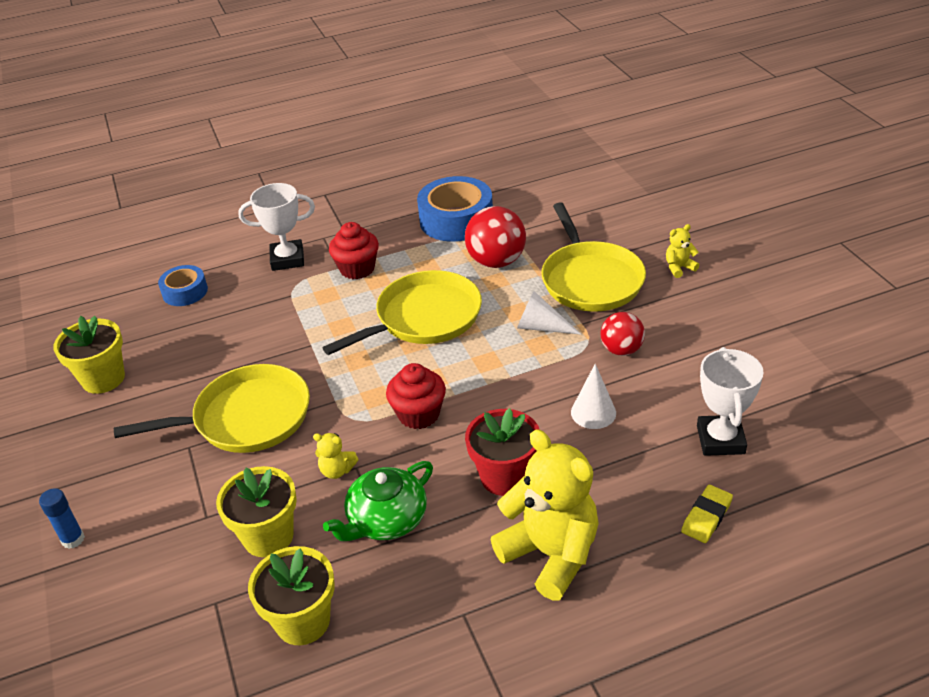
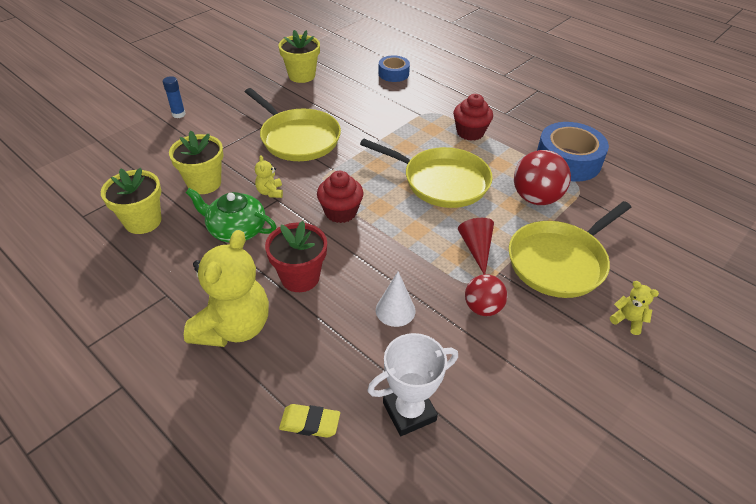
camera: 60 degrees right, 5 degrees up
white trophy [238,183,315,271] -> none
white cone [517,291,581,334] -> red cone [458,218,494,274]

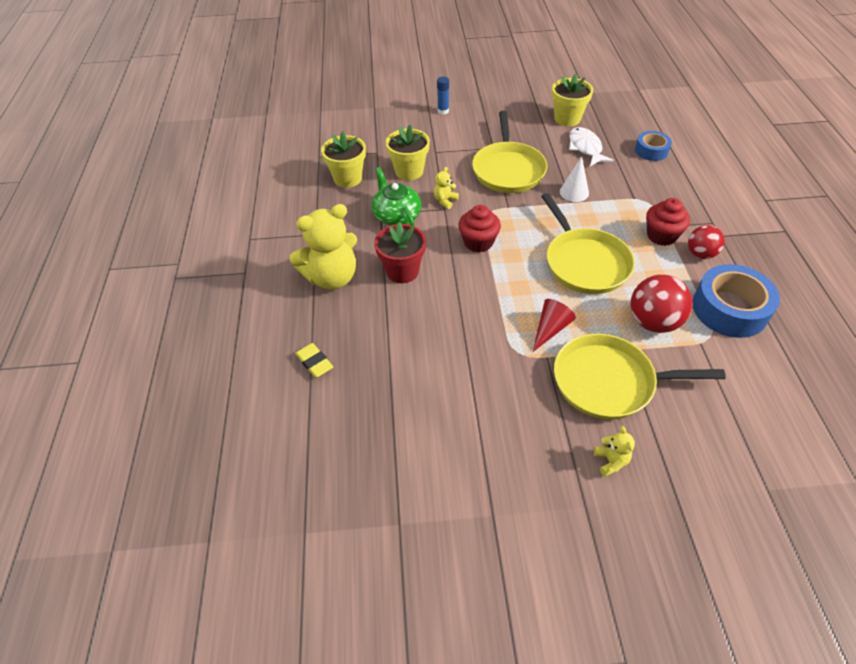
camera: 45 degrees right, 5 degrees up
white trophy [367,333,458,436] -> none
white cone [376,271,415,327] -> white cone moved to [560,156,589,202]
red ball [465,274,507,316] -> red ball moved to [688,225,725,259]
none -> white fish [569,127,614,166]

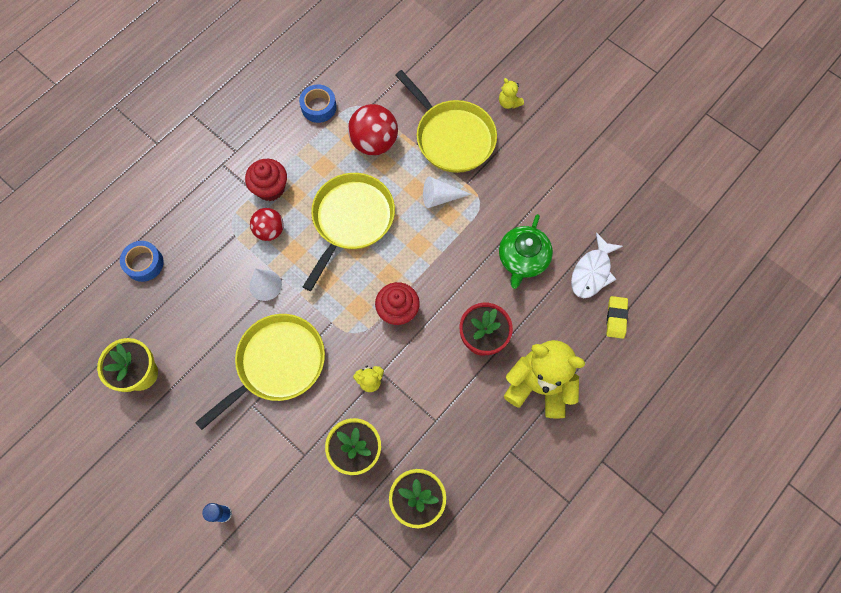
camera: 135 degrees left, 20 degrees up
green teapot [372,167,422,226] -> green teapot moved to [499,214,553,289]
red cone [533,299,576,352] -> white cone [423,176,471,208]
white fish [569,127,614,166] -> white fish moved to [571,232,623,298]
yellow teddy bear [594,426,635,476] -> yellow teddy bear turned 75 degrees counterclockwise [499,78,524,109]
red ball [688,225,725,259] -> red ball moved to [250,208,284,241]
blue tape [693,264,780,338] -> blue tape [299,84,337,123], size x0.57

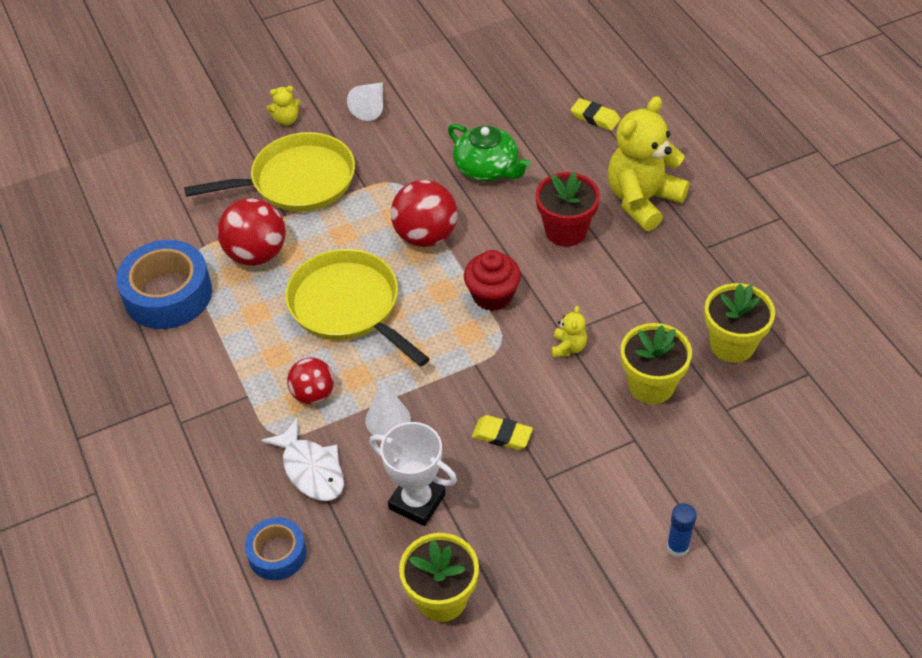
camera: 65 degrees left, 20 degrees down
yellow pan [195,314,325,430] -> yellow eraser [472,415,533,450]
red cupcake [245,159,287,201] -> none
blue tape [299,84,337,123] -> blue tape [116,240,212,329], size x1.76
white cone [423,176,471,208] -> white cone moved to [347,82,383,121]
white fish [571,232,623,298] -> white fish moved to [261,418,344,501]
none -> white trophy [369,422,457,526]
none -> red ball [391,180,458,247]

